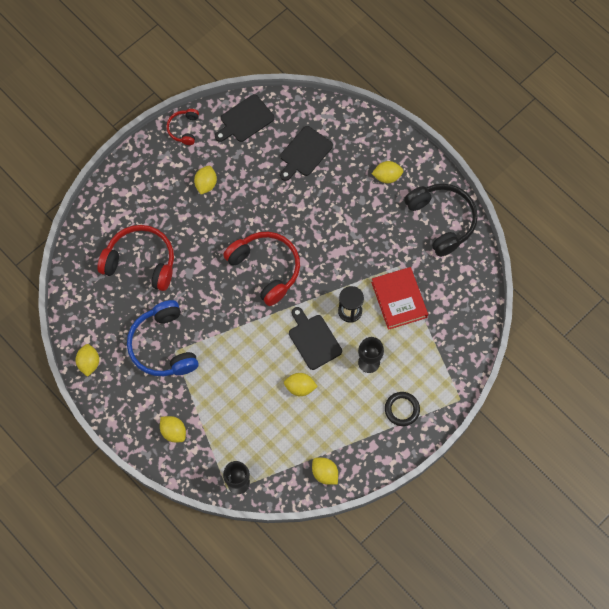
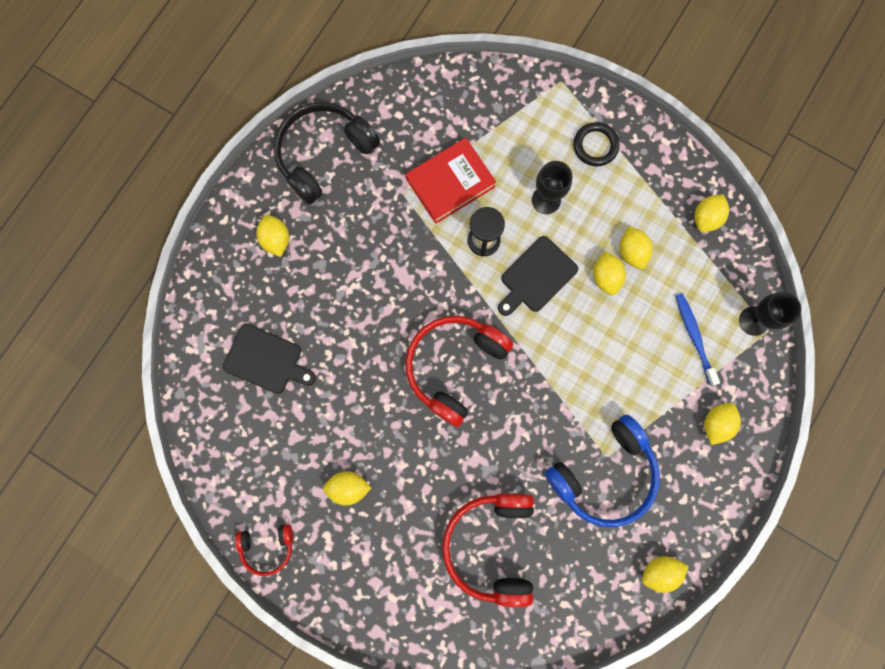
camera: 105 degrees left, 10 degrees up
black cutting board [215,94,275,142] -> none
none -> yellow lemon [620,226,653,269]
none -> blue toothbrush [676,293,720,386]

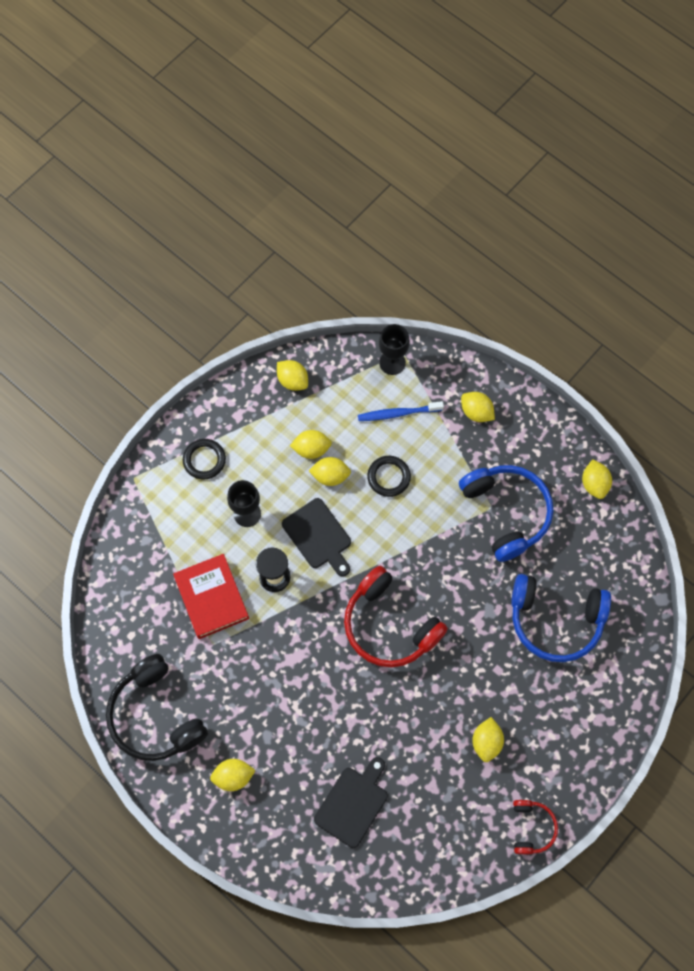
camera: 80 degrees left, 10 degrees down
red headphones [442,493,534,607] -> blue headphones [511,574,611,662]
none -> black ring [367,456,411,497]

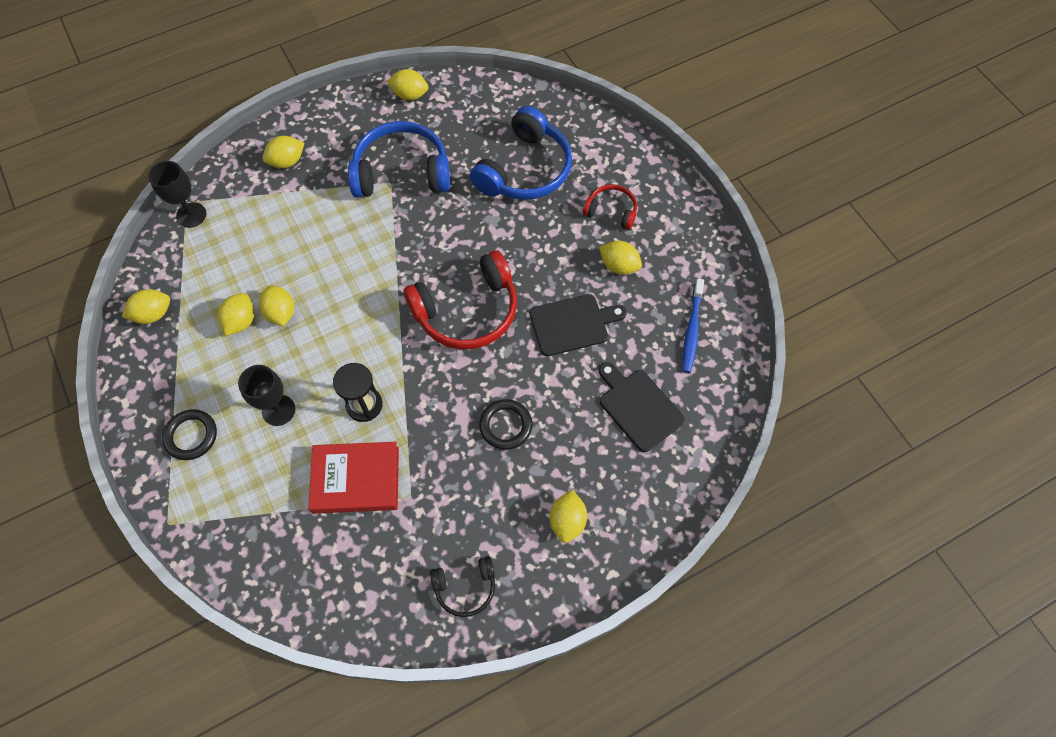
camera: 70 degrees left, 5 degrees down
black headphones [106,654,208,761] -> black headphones [430,556,495,617], size x0.52
black cutting board [282,498,351,577] -> black cutting board moved to [530,294,627,356]
yellow lemon [309,457,351,486] -> yellow lemon turned 45 degrees counterclockwise [259,285,294,326]
blue toothbrush [358,401,444,421] -> blue toothbrush moved to [682,279,704,373]
black ring [367,456,411,497] -> black ring moved to [479,399,532,450]
red headphones [513,800,558,854] -> red headphones moved to [583,184,637,230]

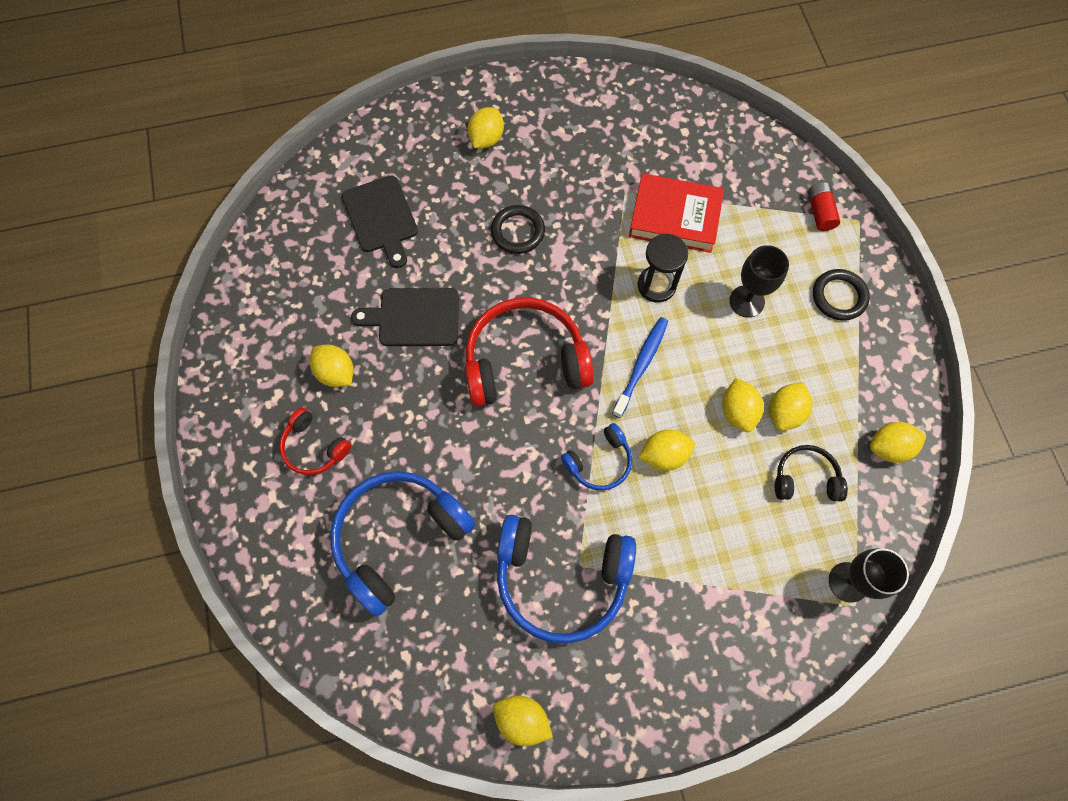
camera: 165 degrees left, 5 degrees up
yellow lemon [263,136,304,168] -> yellow lemon moved to [638,430,695,471]
black headphones [430,556,495,617] -> black headphones moved to [775,445,848,502]
blue toothbrush [682,279,704,373] -> blue toothbrush moved to [612,317,668,418]
none -> blue headphones [561,423,632,491]
none -> red battery [808,182,840,231]

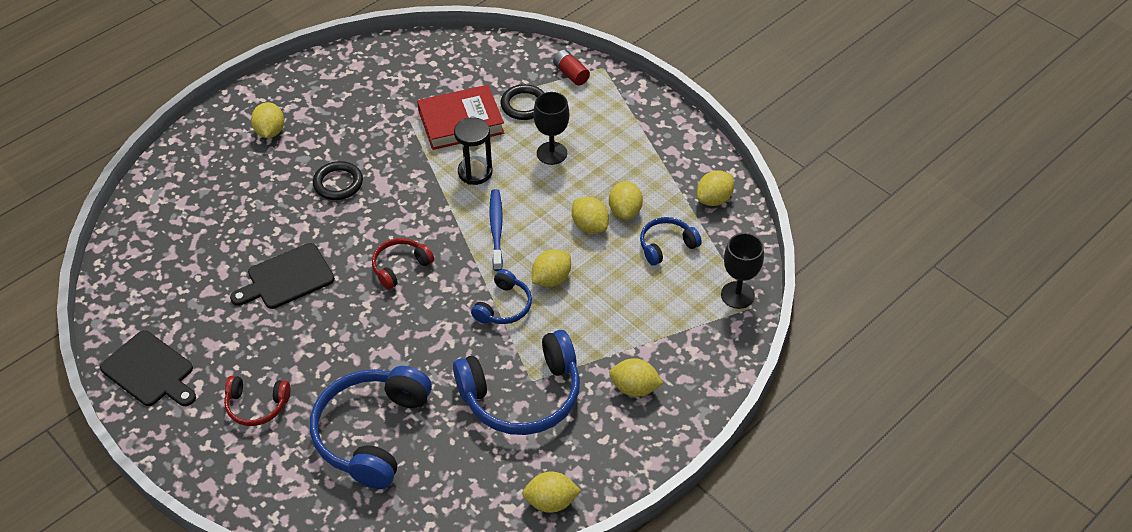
camera: 30 degrees left, 20 degrees down
yellow lemon [310,345,353,387] -> yellow lemon moved to [609,358,664,397]
black cutting board [342,175,418,268] -> black cutting board moved to [100,330,196,406]
red headphones [465,297,594,407] -> red headphones [372,238,434,290], size x0.52
black headphones [775,445,848,502] -> blue headphones [640,217,702,266]
black ring [813,269,870,321] -> black ring moved to [501,84,545,120]

